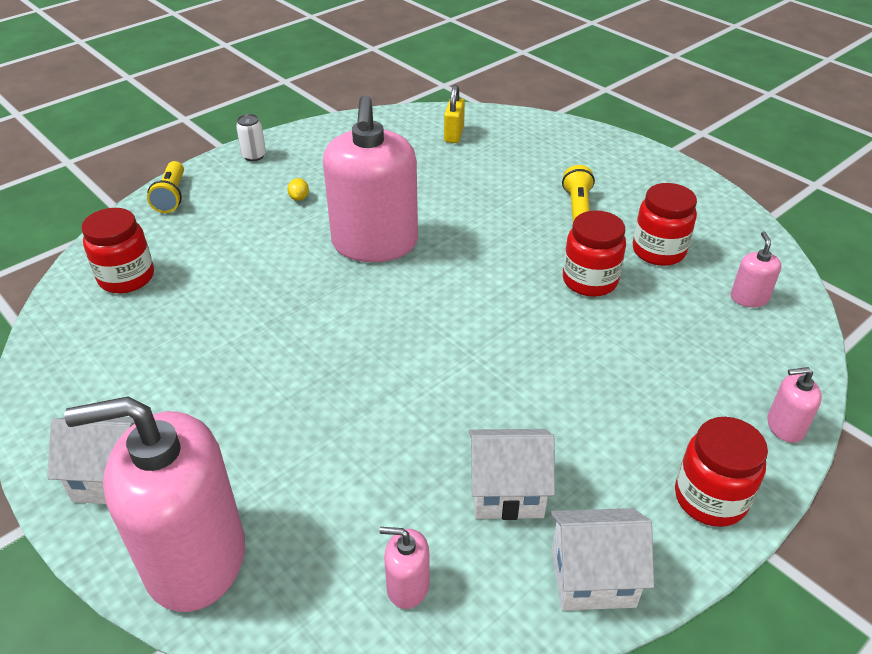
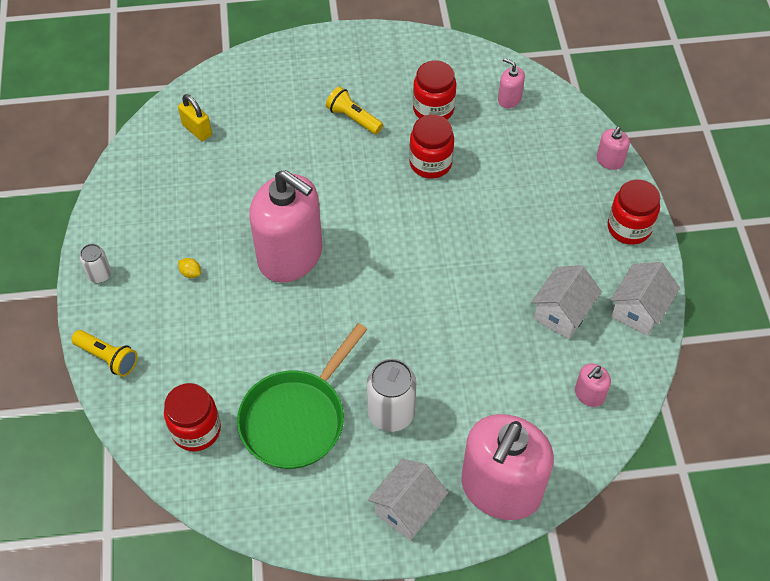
camera: 55 degrees left, 15 degrees up
none -> green pan [237,323,368,469]
none -> white can [367,359,416,432]

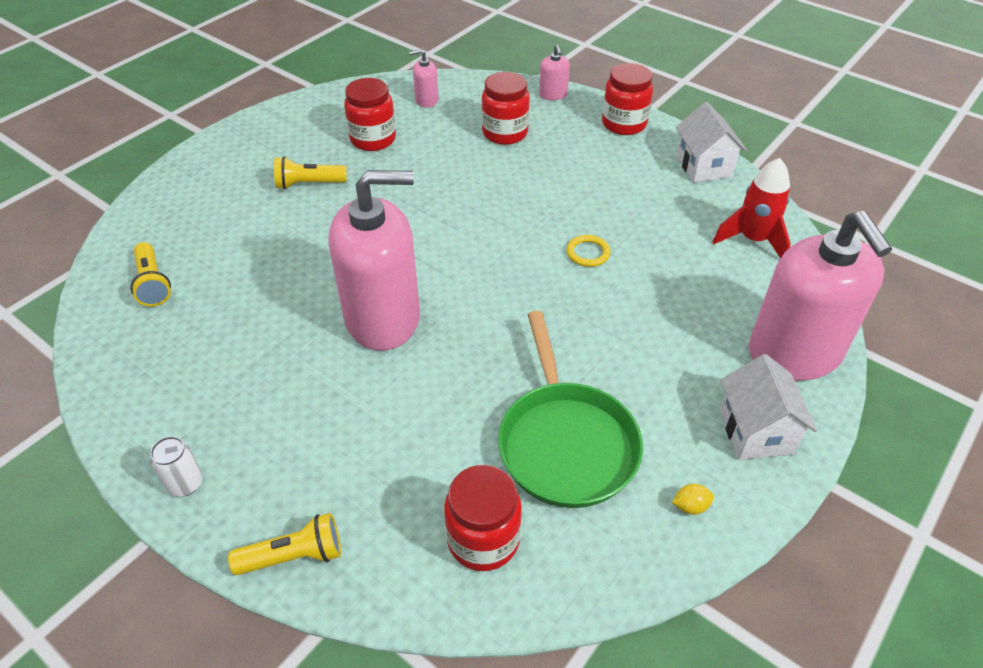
camera: 45 degrees left, 10 degrees down
yellow padlock [178,94,212,141] -> yellow flashlight [131,242,171,307]
yellow lemon [178,258,201,278] -> yellow lemon moved to [672,484,714,515]
white can [367,359,416,432] -> none
red jar [409,114,454,179] -> red jar moved to [482,72,530,145]
white house [531,265,602,339] -> none
pink soap dispenser [575,364,611,407] -> red rocket [713,158,791,258]
none -> yellow ring [566,235,611,267]

